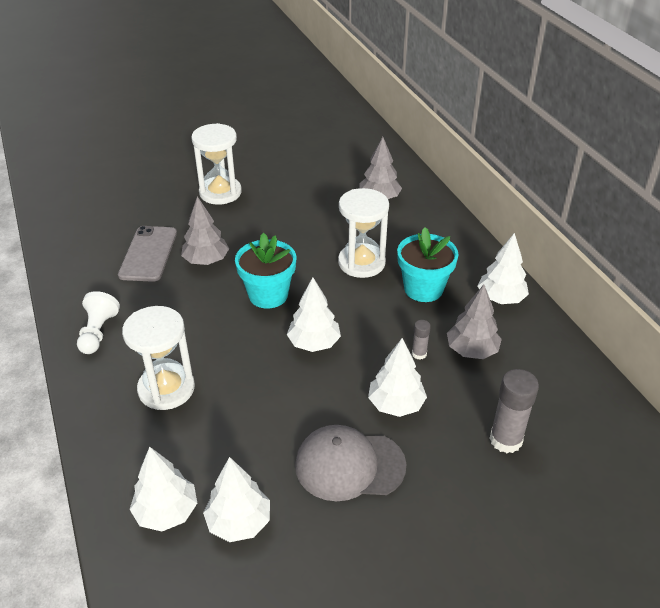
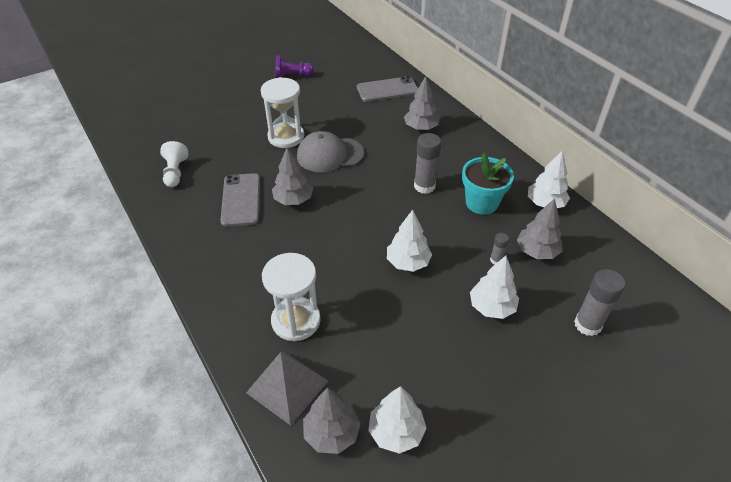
camera: 10 degrees left, 5 degrees up
white pawn [77,291,120,354] -> white pawn moved to [160,141,188,187]
white tree [130,447,197,531] -> grey tree [303,387,361,454]
turquoise flower pot [235,233,296,309] -> none
grey cap [295,425,406,501] -> grey cap moved to [297,131,364,172]
white hourglass [338,188,389,278] -> grey glue stick [414,133,441,194]
none -> grey pyramid [246,352,328,426]
none -> purple pawn [275,55,314,78]
none -> grey phone [357,76,418,102]

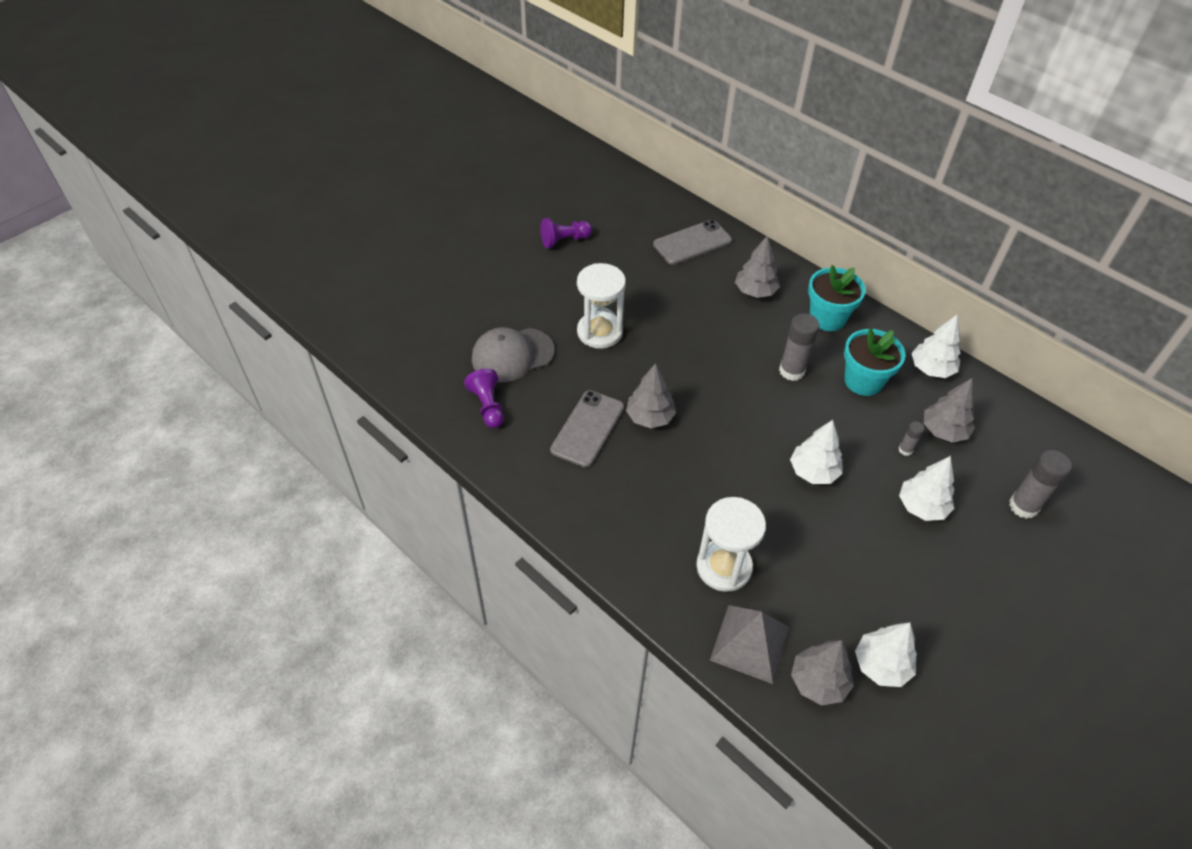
camera: 15 degrees left, 5 degrees up
white pawn [160,141,188,187] -> purple pawn [464,369,504,428]
grey phone [220,173,260,227] -> grey phone turned 45 degrees clockwise [550,390,624,468]
grey cap [297,131,364,172] -> grey cap moved to [472,327,555,382]
none -> turquoise flower pot [808,265,866,331]

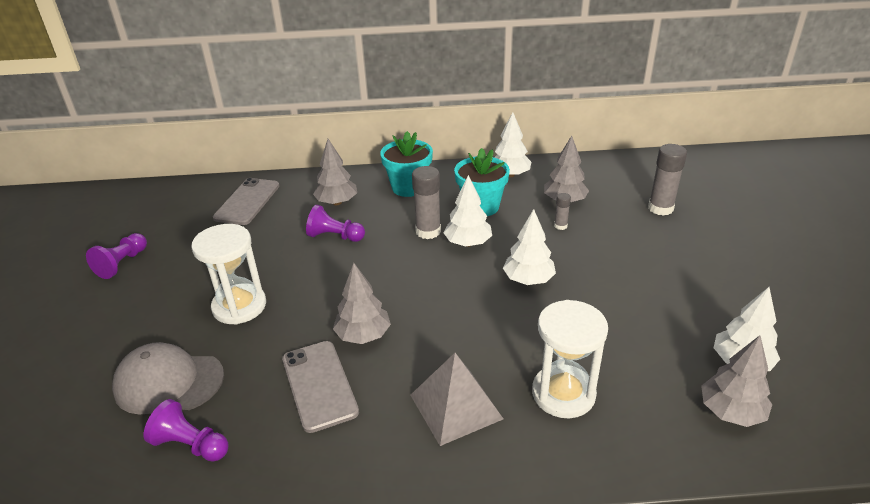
camera: 45 degrees left, 15 degrees down
grey cap [472,327,555,382] -> grey cap turned 75 degrees clockwise [112,342,224,414]
grey pyramid [710,605,789,684] -> grey pyramid moved to [411,353,503,446]
white tree [899,456,954,521] -> white tree moved to [443,175,492,247]
none -> purple pawn [306,205,365,242]

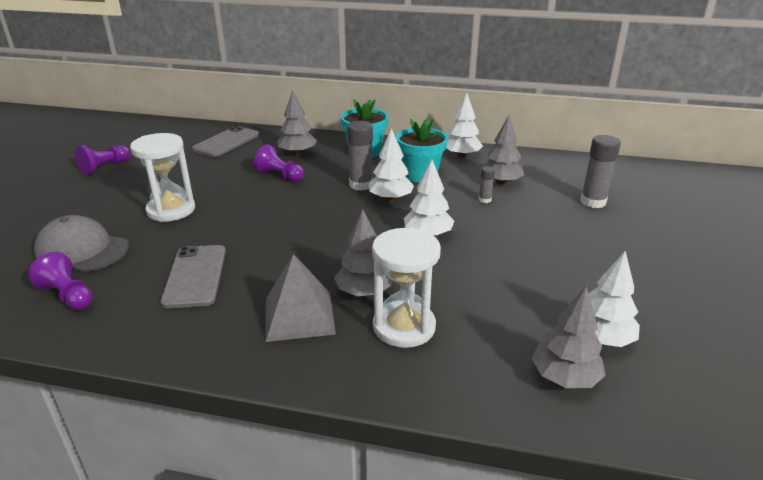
camera: 15 degrees right, 5 degrees down
grey tree [333,263,391,344] -> grey tree moved to [334,209,392,296]

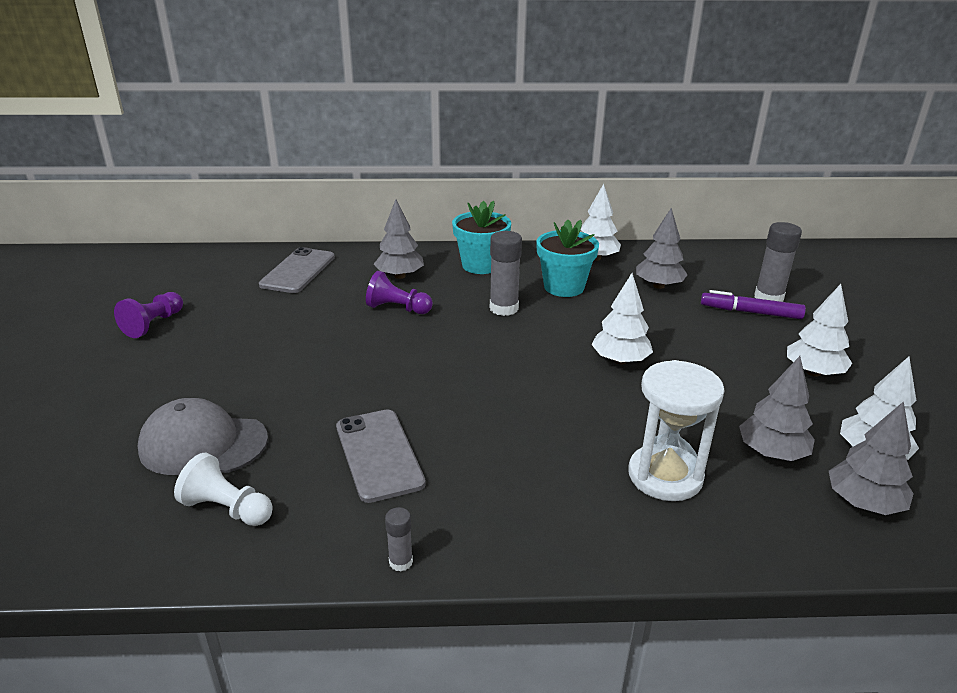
camera: 15 degrees left, 0 degrees up
purple pawn [28,252,93,310] -> white pawn [174,453,273,526]
white hourglass [130,133,195,222] -> none
grey pyramid [265,254,336,342] -> none
grey tree [334,209,392,296] -> grey tree moved to [739,356,815,461]
white tree [368,128,414,201] -> white tree moved to [787,284,852,377]
grey glue stick [479,166,495,203] -> grey glue stick moved to [385,507,413,572]
none -> purple marker [701,290,806,319]

